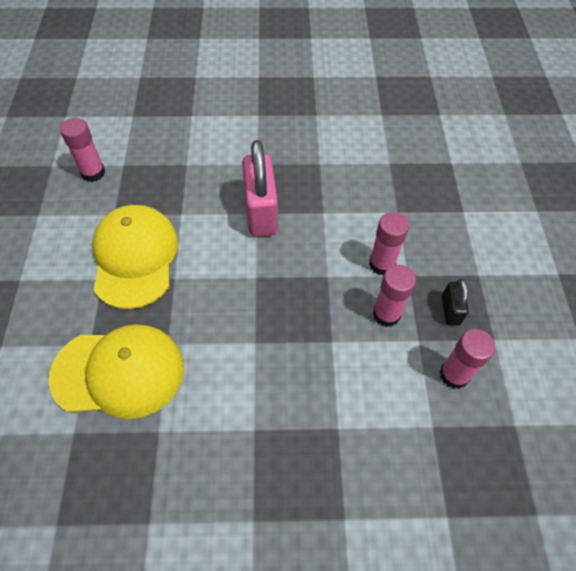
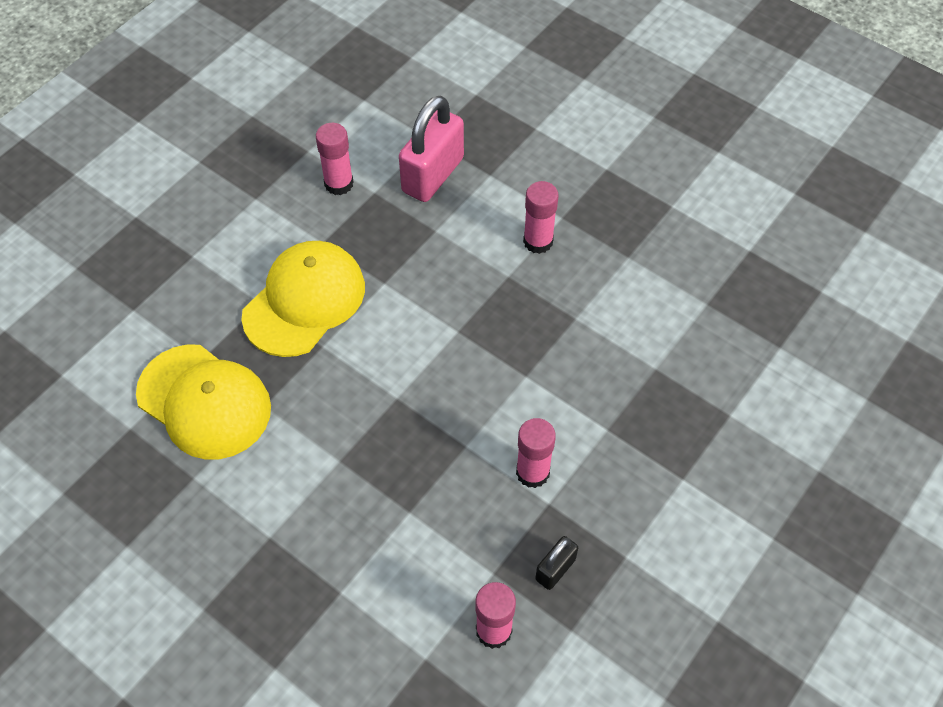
camera: 40 degrees right, 0 degrees up
pink padlock [242,140,278,237] -> pink padlock moved to [399,96,464,202]
pink glue stick [373,265,416,327] -> pink glue stick moved to [523,181,559,254]

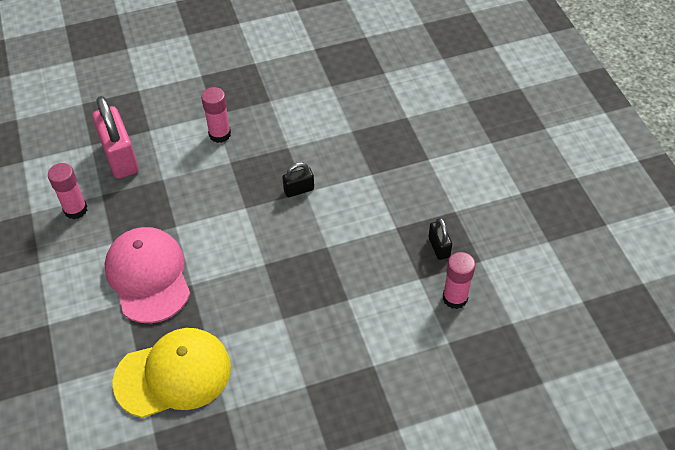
camera: 55 degrees left, 5 degrees down
yellow cap [242,241,365,357] -> pink cap [105,227,190,323]
pink glue stick [516,418,556,488] -> none
none -> black padlock [282,162,314,197]

